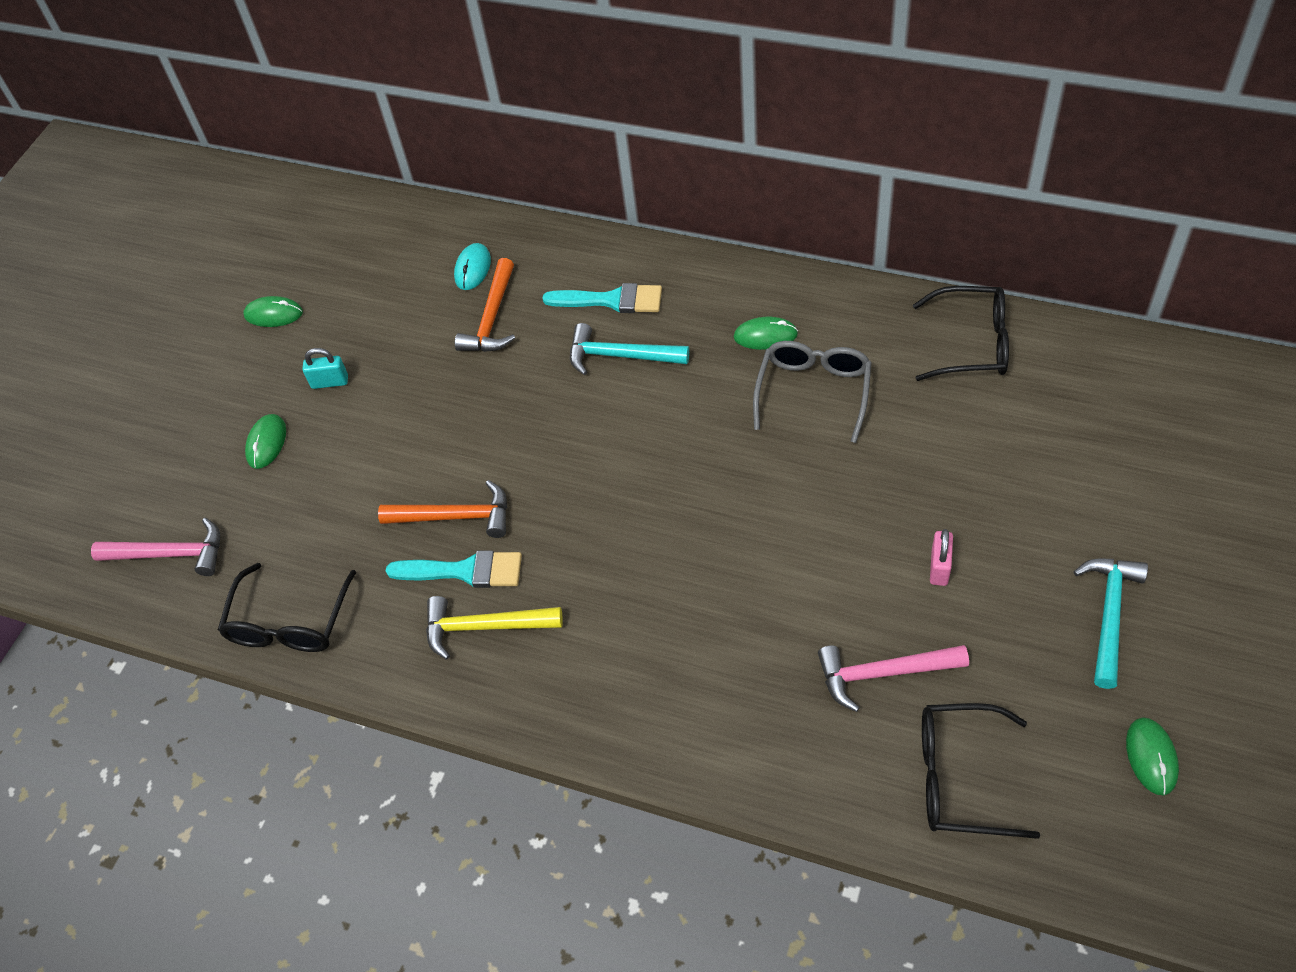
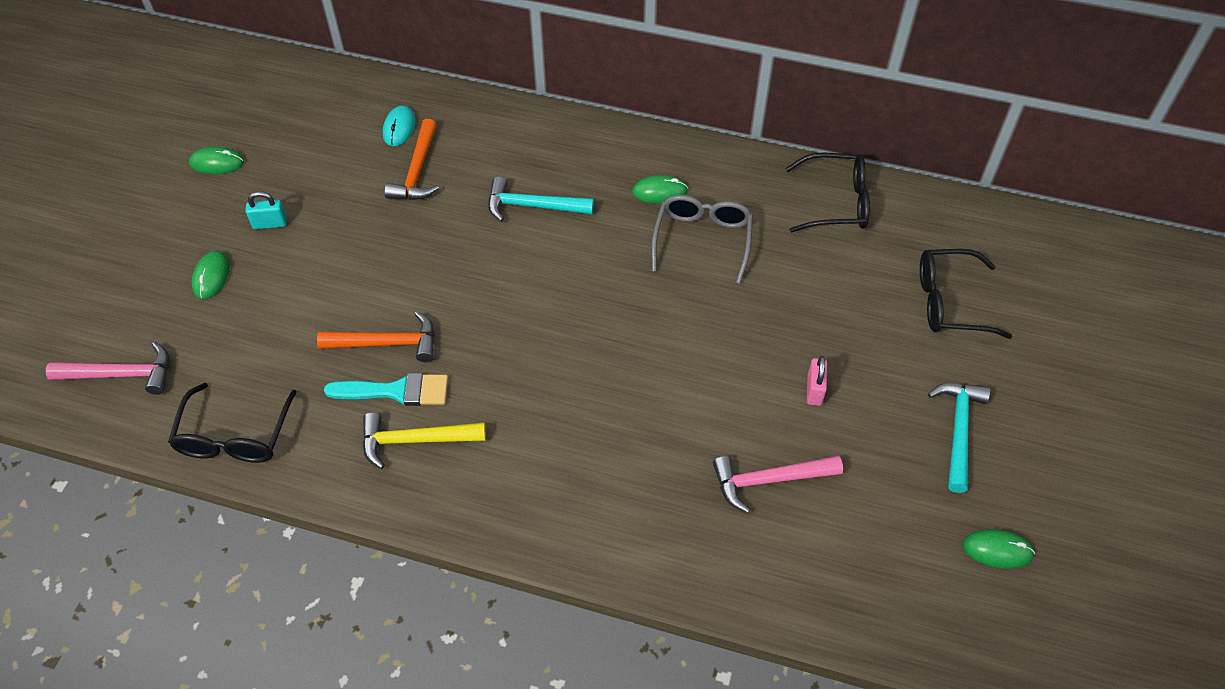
camera: 10 degrees left, 0 degrees up
turquoise brush [542,283,662,313] -> none
black glasses [922,703,1040,839] -> black glasses moved to [920,249,1012,339]
green mouse [1126,717,1179,796] -> green mouse turned 75 degrees counterclockwise [963,529,1035,569]

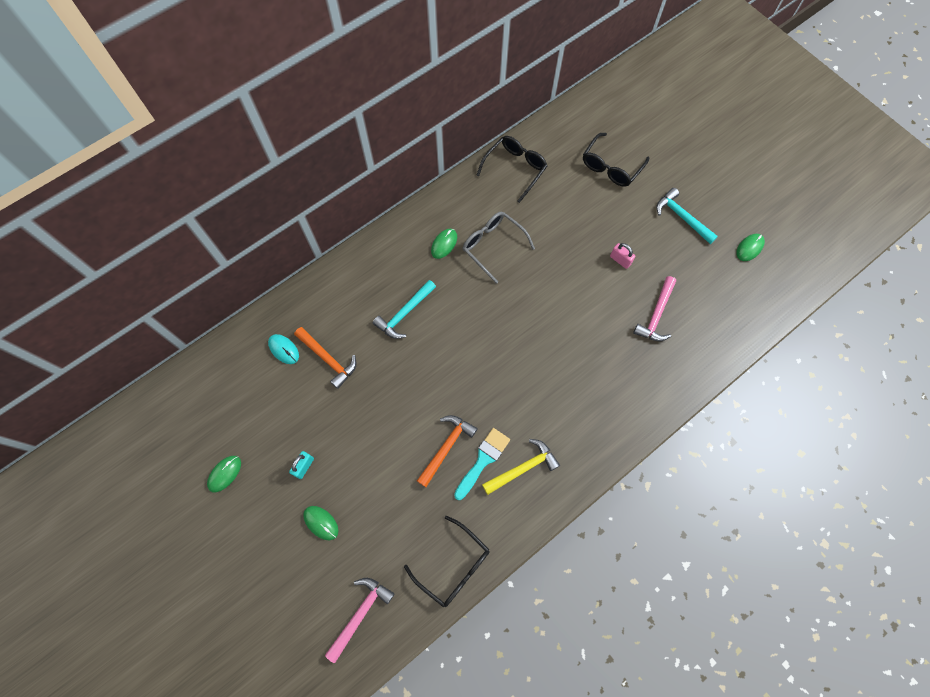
camera: 55 degrees left, 15 degrees up
yellow hammer [362,412,486,469] -> yellow hammer turned 150 degrees counterclockwise [482,439,560,495]

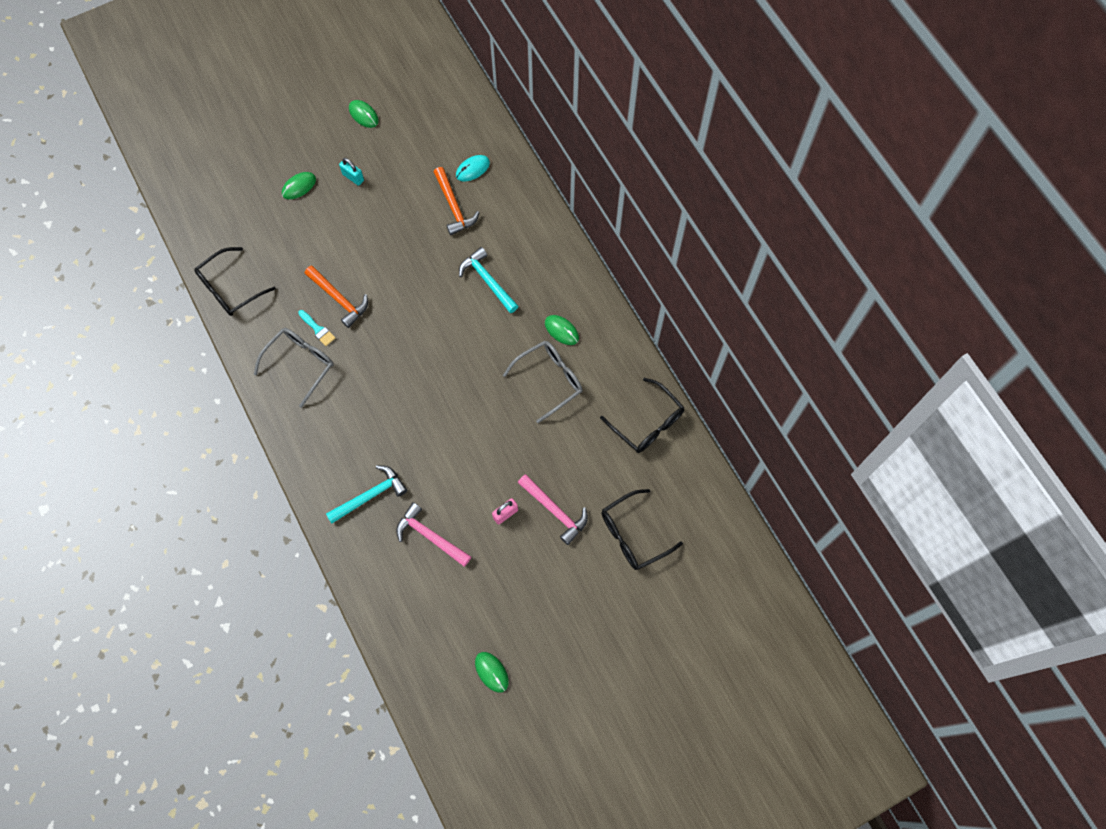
camera: 100 degrees right, 0 degrees up
orange hammer [294,327,357,389] -> orange hammer turned 75 degrees counterclockwise [434,167,480,235]
pink hammer [325,578,395,663] -> pink hammer moved to [518,474,588,545]
turquoise brush [454,428,510,500] -> turquoise brush [298,310,335,346], size x0.61
yellow hammer [482,439,560,495] -> grey glasses [254,328,334,408]
black glasses [583,133,649,187] -> black glasses turned 75 degrees counterclockwise [602,489,683,570]
turquoise hammer [656,188,718,244] -> turquoise hammer moved to [326,465,407,523]

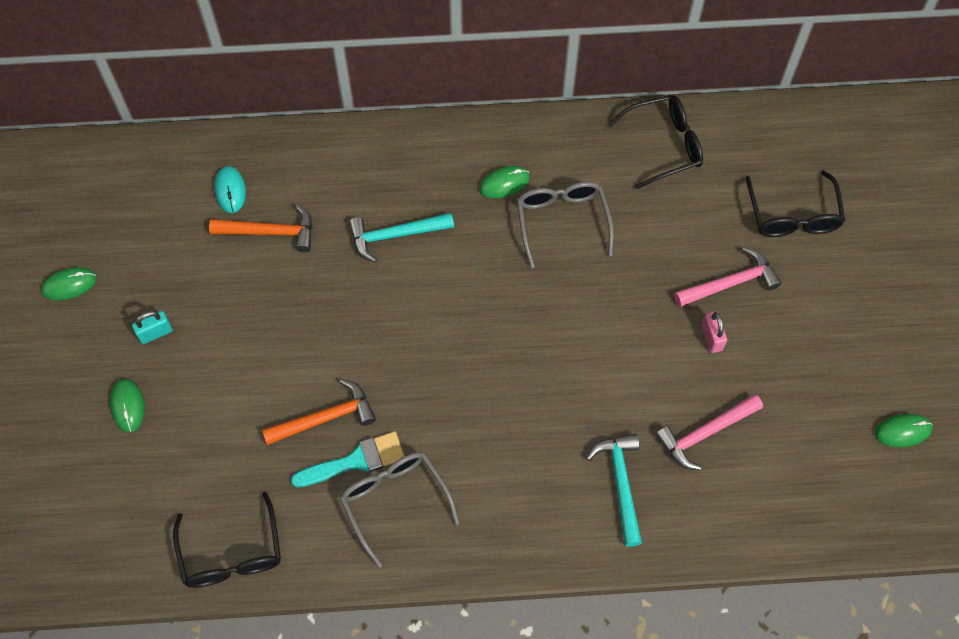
camera: 65 degrees left, 5 degrees down
turquoise brush [298,310,335,346] -> turquoise brush [291,431,404,487], size x1.63

